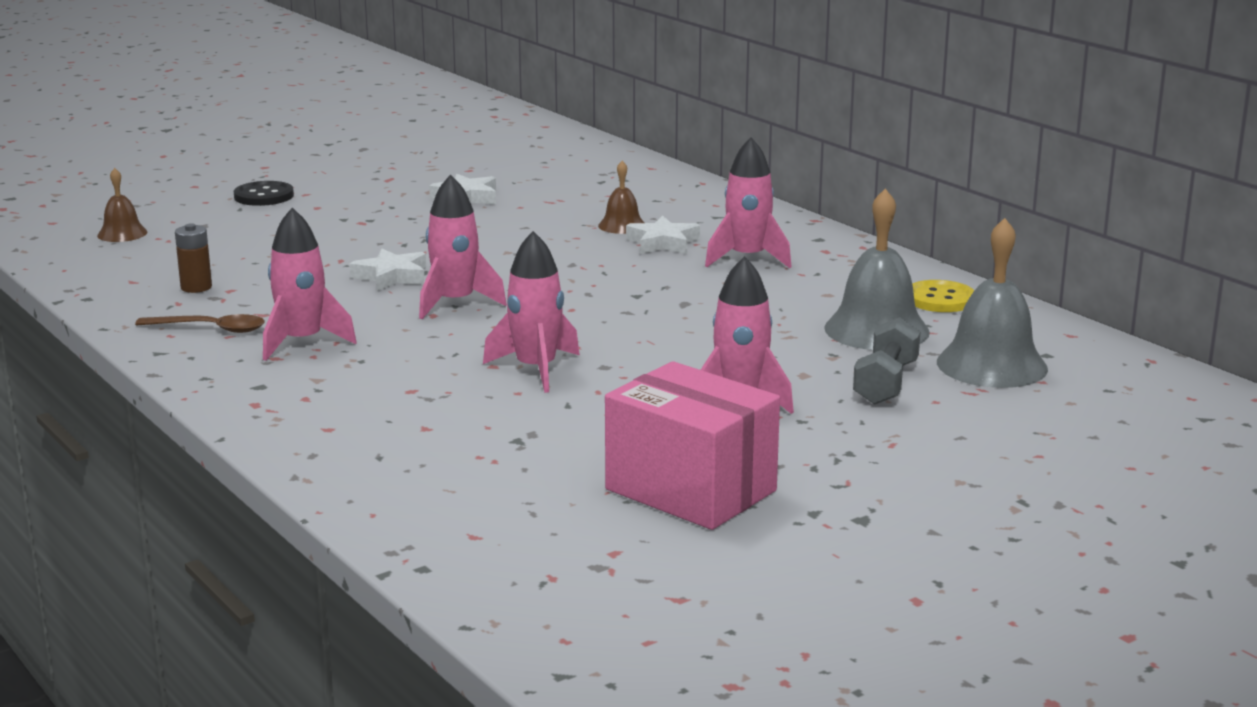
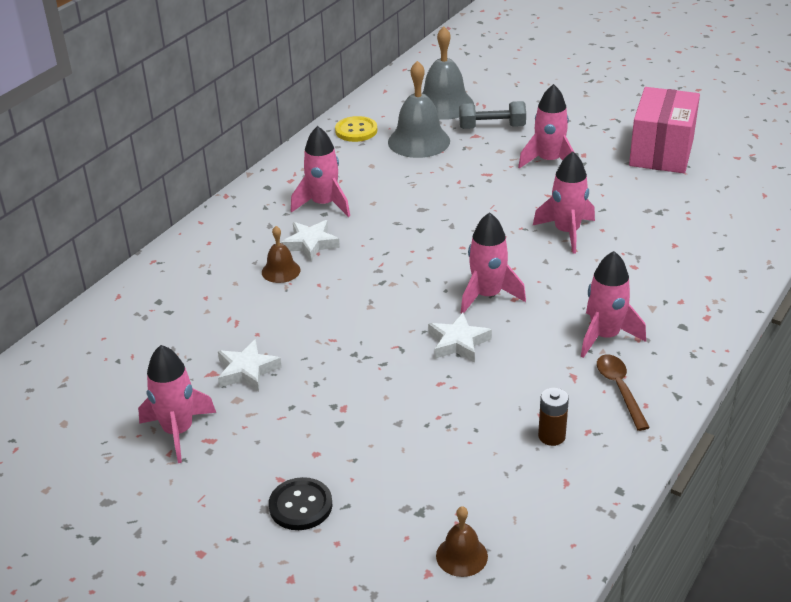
camera: 110 degrees left, 15 degrees up
none -> pink rocket [138,345,216,463]

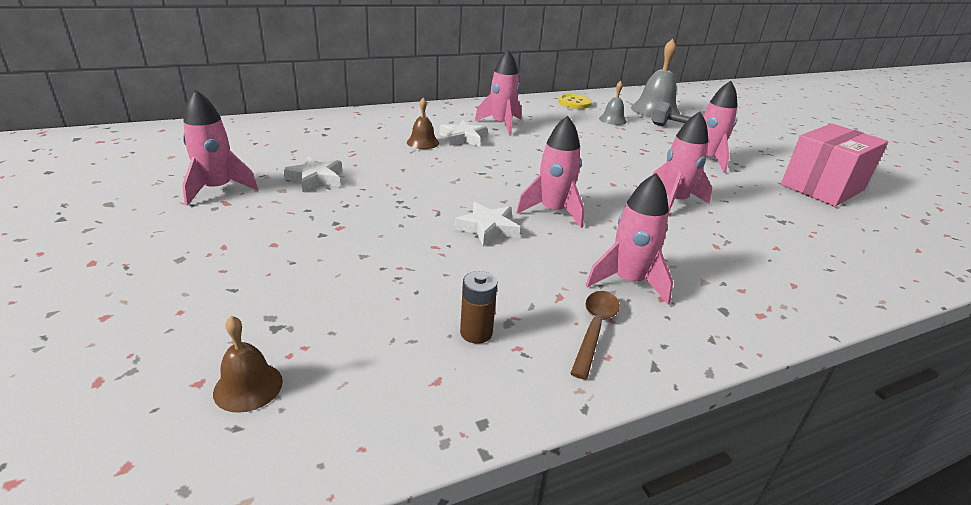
camera: 30 degrees right, 5 degrees down
black button [269,477,333,530] -> none
grey bell [388,61,450,158] -> grey bell [599,81,627,125], size x0.53

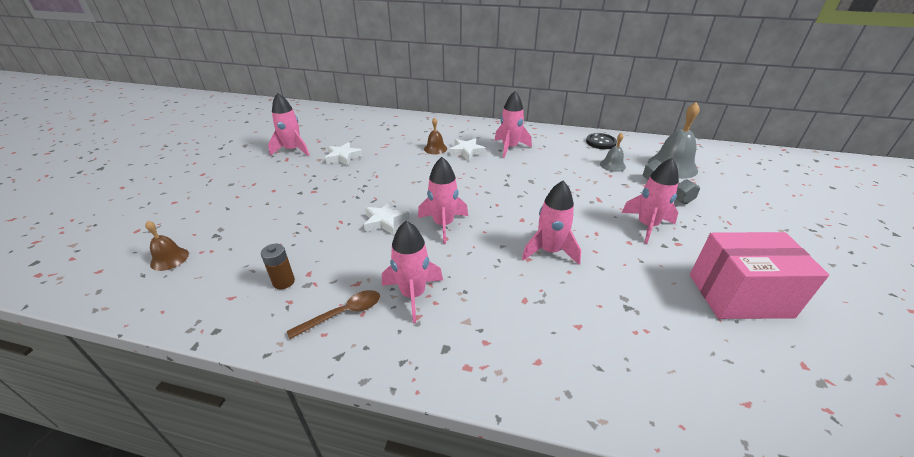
camera: 40 degrees right, 5 degrees up
yellow button [558,94,592,109] -> black button [586,133,617,149]

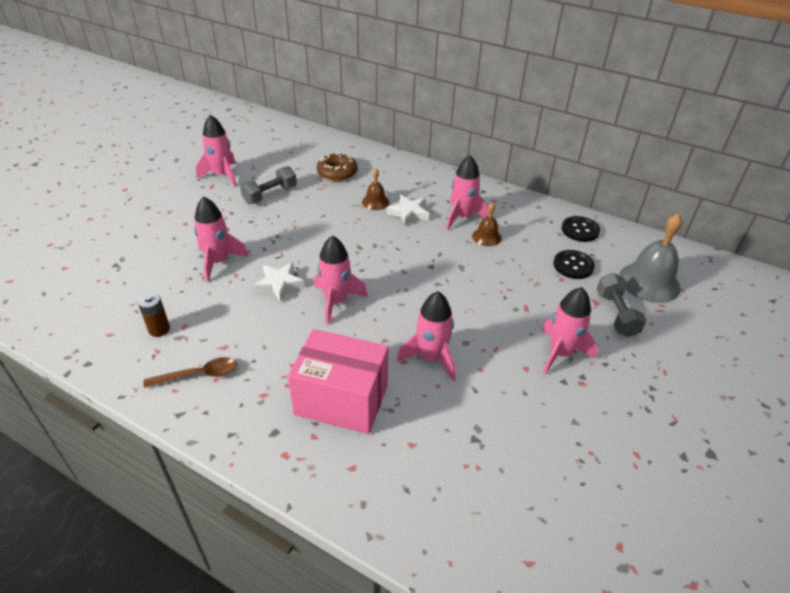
camera: 15 degrees right, 5 degrees up
brown bell [145,221,189,271] -> brown bell moved to [472,202,502,246]
white star [325,142,363,166] -> grey dumbbell [240,166,297,204]
pink rocket [382,221,443,323] -> pink rocket moved to [194,196,249,282]
grey bell [600,133,626,172] -> black button [553,250,595,279]
pink box [690,232,829,319] -> pink box moved to [288,329,389,434]
none -> brown donut [317,153,358,181]

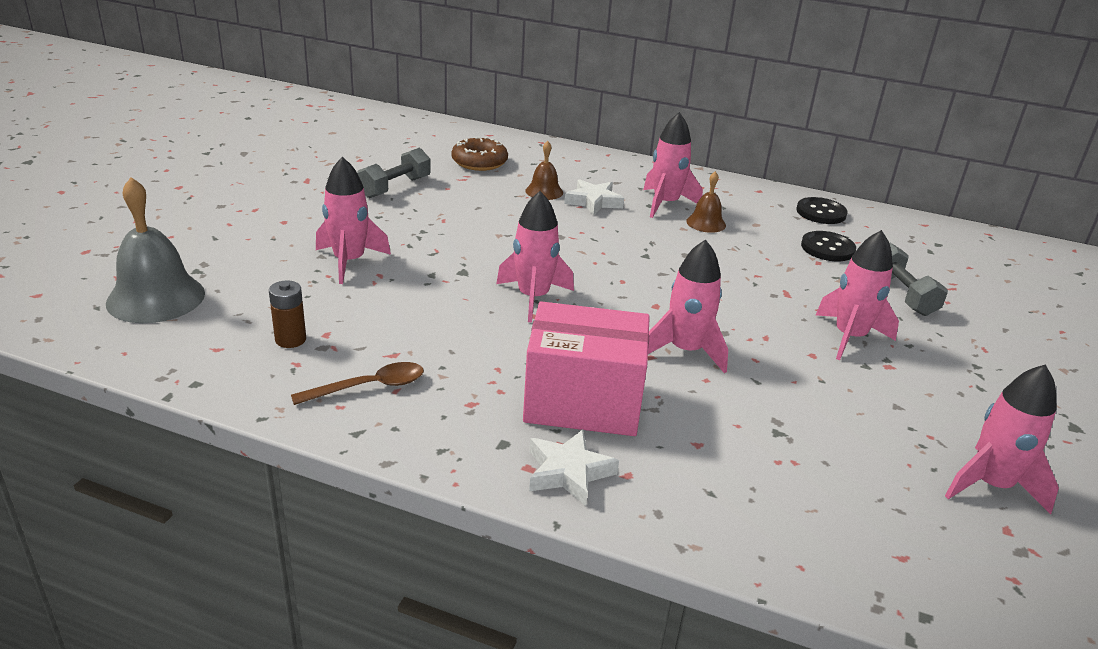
camera: 10 degrees left, 10 degrees down
pink rocket [196,115,237,186] -> pink rocket moved to [945,364,1059,514]
white star [253,263,305,302] -> white star moved to [529,429,619,506]
grey bell [619,213,682,303] -> grey bell moved to [106,177,205,323]

